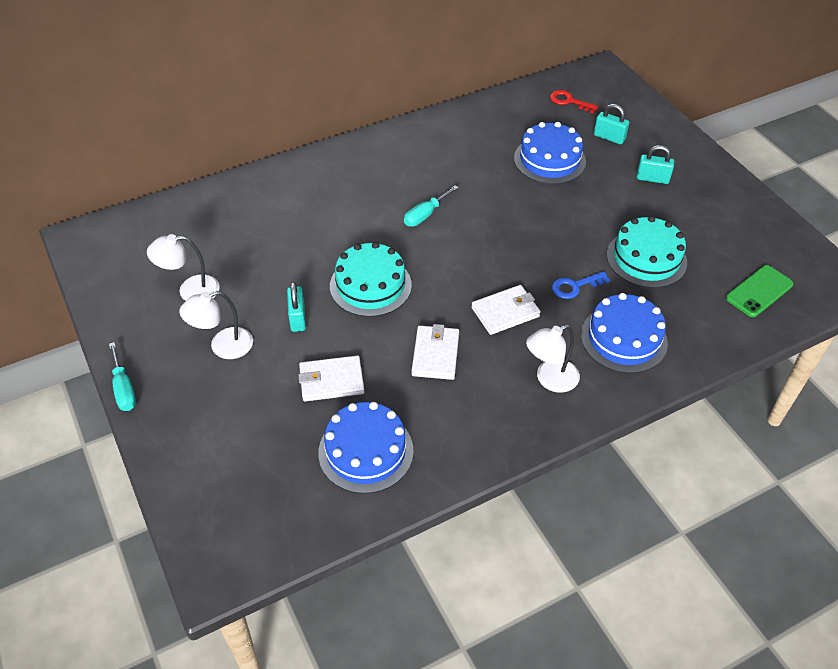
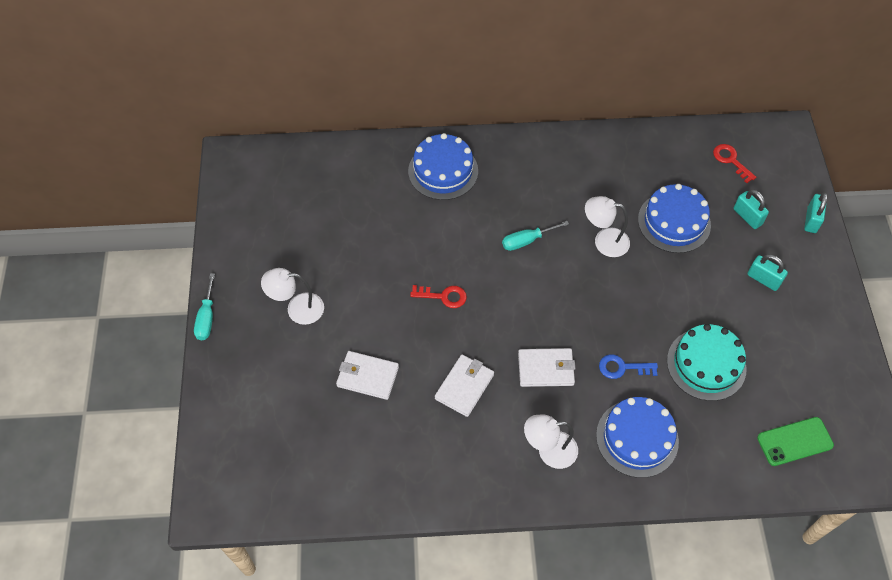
camera: 25 degrees right, 10 degrees up
white lamp [147,234,220,301] -> white lamp moved to [585,196,630,257]
turquoise padlock [287,282,306,332] -> turquoise padlock moved to [804,192,827,233]
blue cake [318,402,414,494] -> blue cake moved to [408,133,478,200]
turquoise cake [330,242,412,317] -> red key [410,285,467,308]

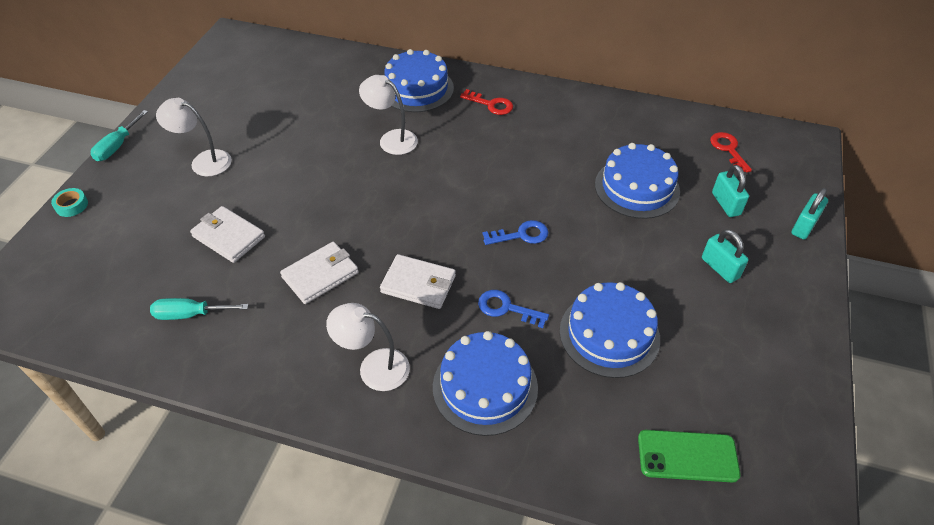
camera: 20 degrees right, 10 degrees down
red key [410,285,467,308] -> red key moved to [460,89,513,115]
turquoise screwdriver [502,221,569,251] -> turquoise screwdriver moved to [150,298,249,320]
white lamp [585,196,630,257] -> white lamp moved to [359,75,418,155]
turquoise cake [667,324,747,401] -> blue cake [560,282,660,378]
none -> turquoise tape [51,188,88,217]
none -> blue key [483,220,549,245]

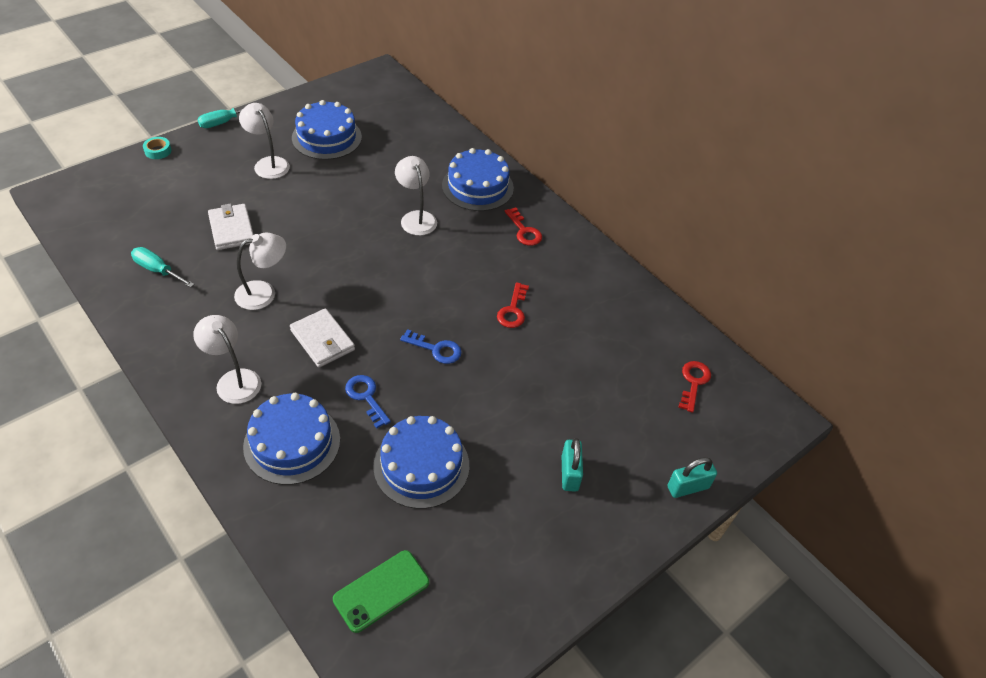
camera: 30 degrees right, 0 degrees up
white wallet [280,242,359,304] -> white lamp [234,232,286,310]
blue cake [595,143,680,219] -> blue cake moved to [292,100,362,160]
green phone [638,430,741,483] -> green phone turned 75 degrees counterclockwise [333,550,429,633]
turquoise padlock [712,165,749,217] -> none
none -> red key [497,282,529,328]

